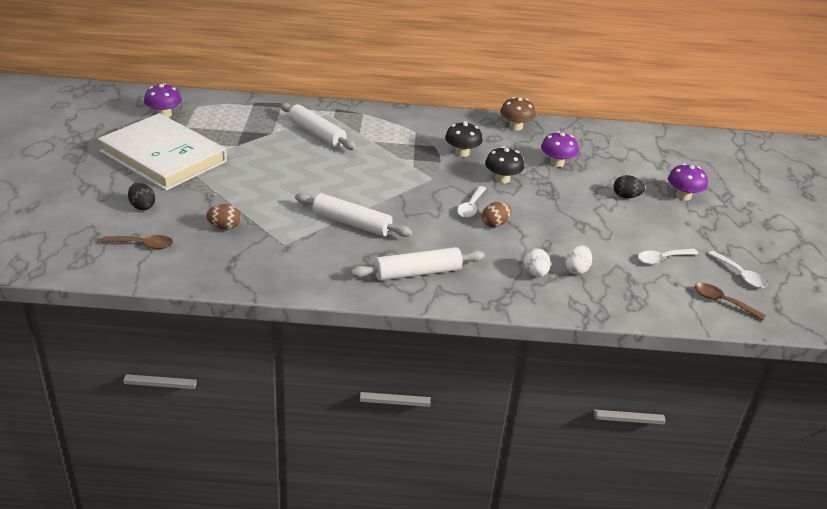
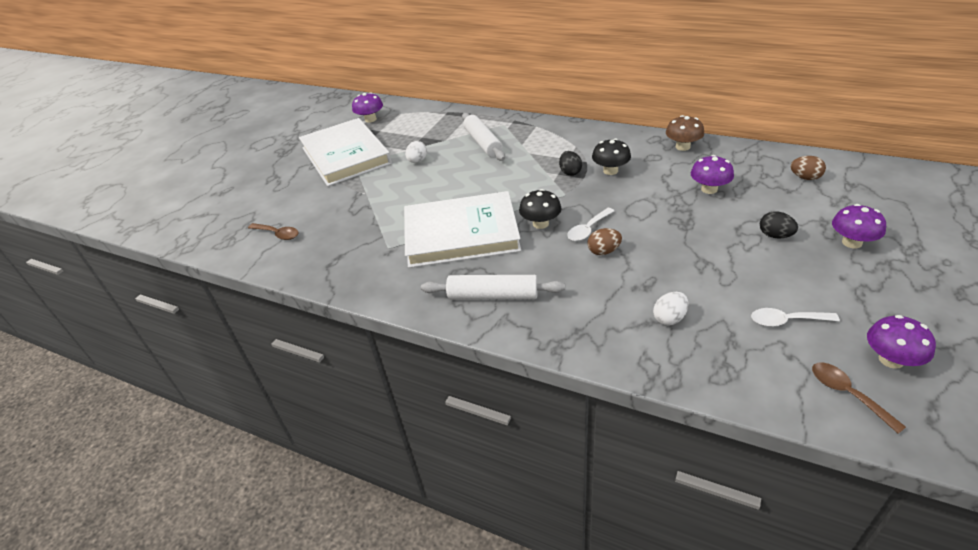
camera: 30 degrees right, 5 degrees up
black egg [128,183,155,210] -> black egg moved to [559,151,582,176]
brown egg [206,204,241,230] -> brown egg moved to [791,156,826,180]
white rolling pin [295,193,412,237] -> white book [404,191,521,268]
black mushroom [485,146,524,184] -> black mushroom moved to [519,189,562,229]
white egg [524,248,551,277] -> white egg moved to [405,141,427,163]
white spoon [708,251,768,288] -> purple mushroom [867,315,936,369]

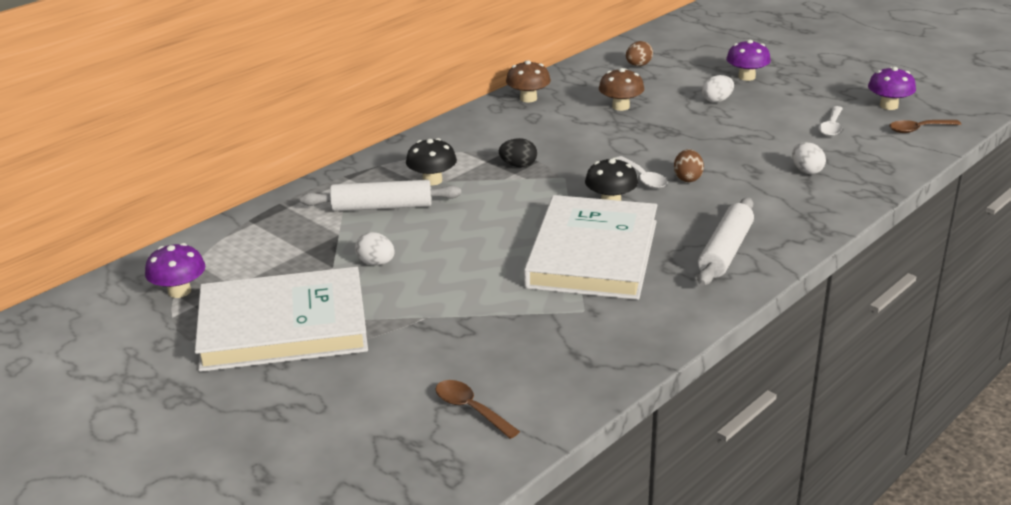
camera: 75 degrees left, 10 degrees down
brown spoon [248,223,299,240] -> brown spoon turned 90 degrees counterclockwise [435,380,520,439]
black mushroom [592,138,631,175] -> black mushroom moved to [406,138,457,185]
purple mushroom [691,155,734,194] -> brown mushroom [599,68,644,111]
black egg [760,211,798,238] -> white egg [702,75,734,103]

